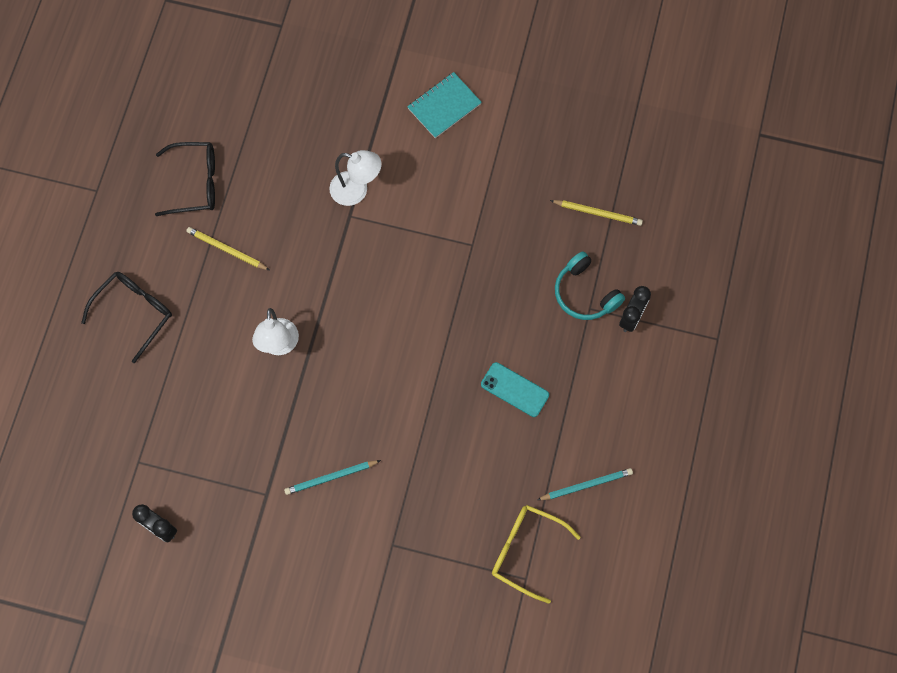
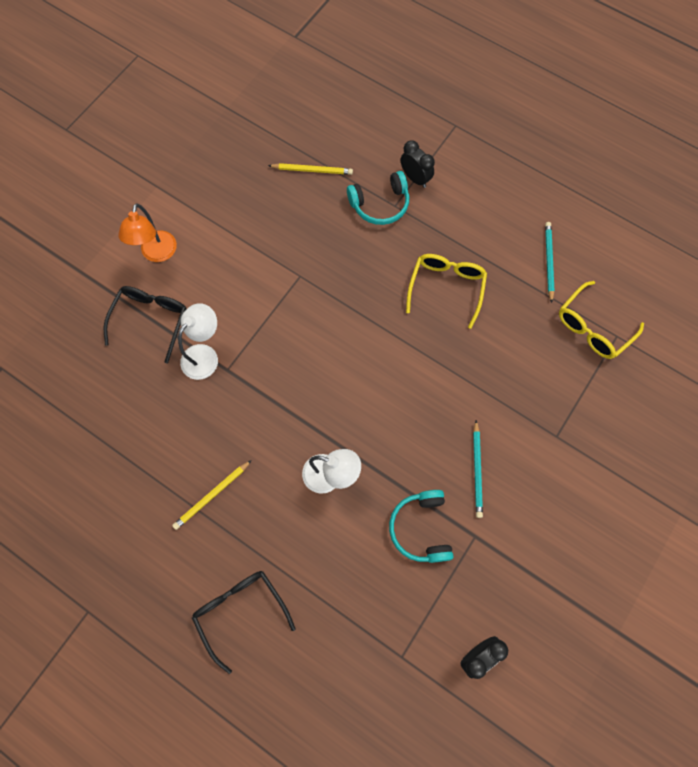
camera: 70 degrees left, 0 degrees up
black glasses [155,142,215,216] -> black glasses moved to [104,286,186,364]
turquoise notebook [407,72,482,138] -> orange lamp [118,203,177,262]
turquoise phone [481,362,549,417] -> yellow glasses [406,254,487,329]
yellow pencil [550,200,643,226] -> yellow pencil turned 60 degrees clockwise [268,163,353,175]
none -> turquoise headphones [389,490,454,563]

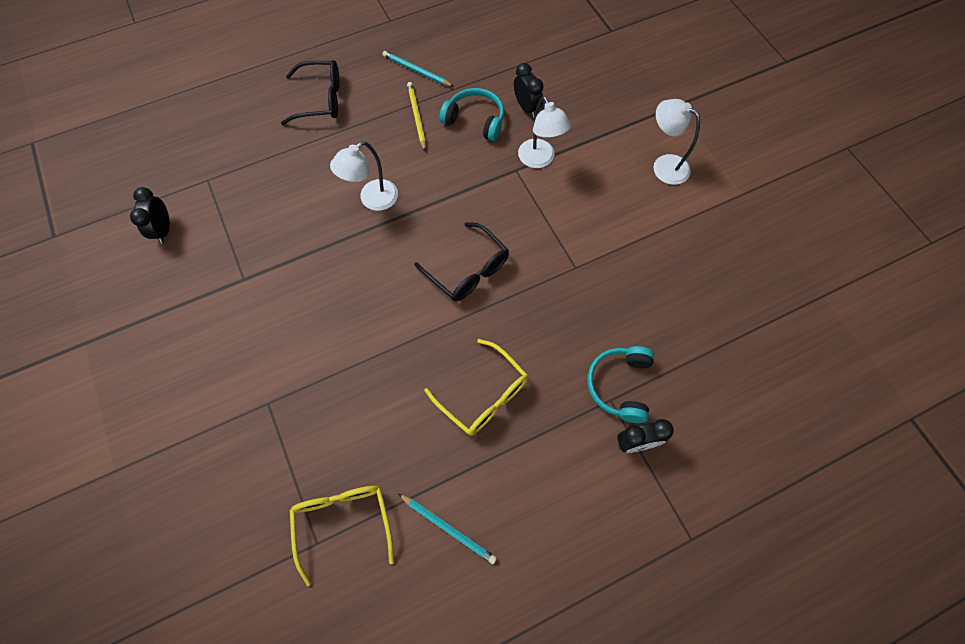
camera: 120 degrees right, 5 degrees down
black glasses [104,286,186,364] -> black glasses moved to [414,222,509,302]
orange lamp [118,203,177,262] -> white lamp [653,99,700,185]
yellow pencil [268,163,353,175] -> none
turquoise headphones [389,490,454,563] -> turquoise headphones moved to [439,88,504,141]
turquoise pencil [473,420,483,518] -> turquoise pencil moved to [382,51,454,87]
none -> black clock [514,63,544,118]

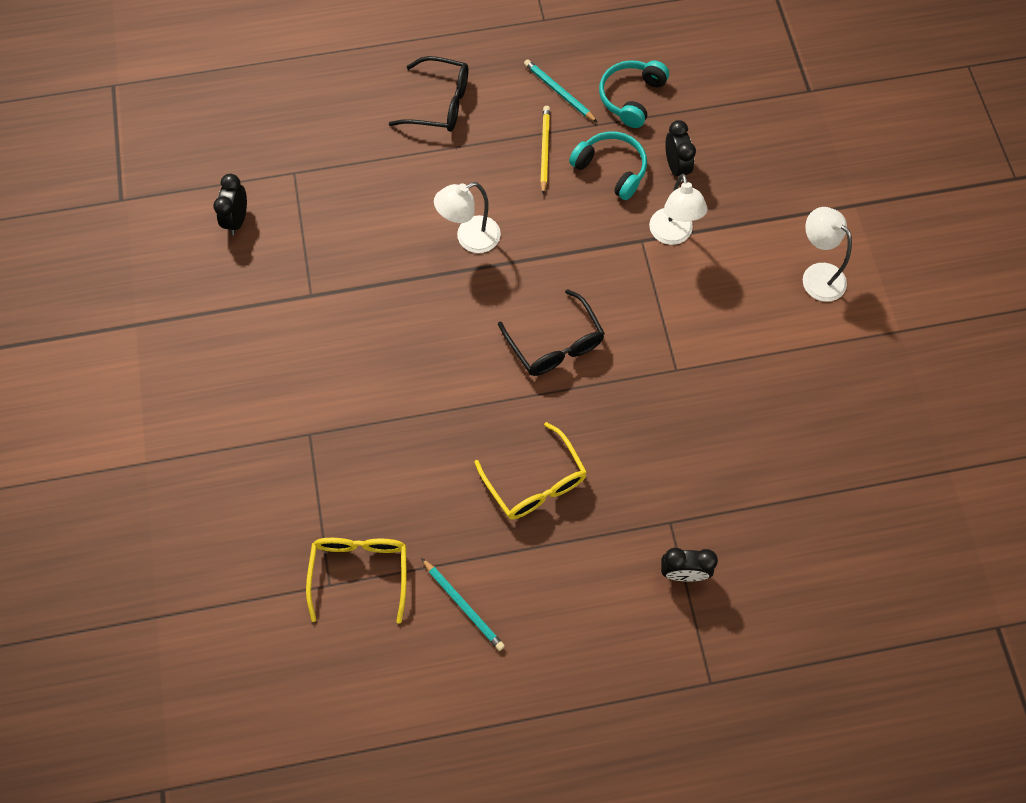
camera: 15 degrees right, 0 degrees up
turquoise headphones [587,346,654,423] -> turquoise headphones moved to [599,60,669,128]

